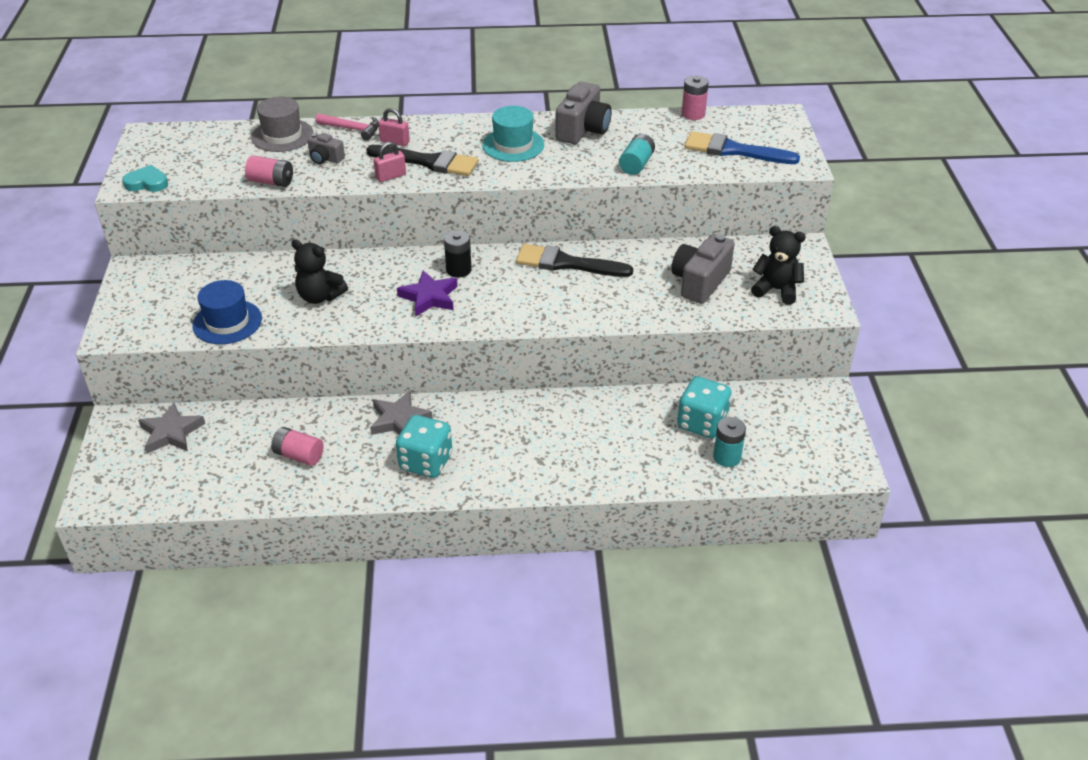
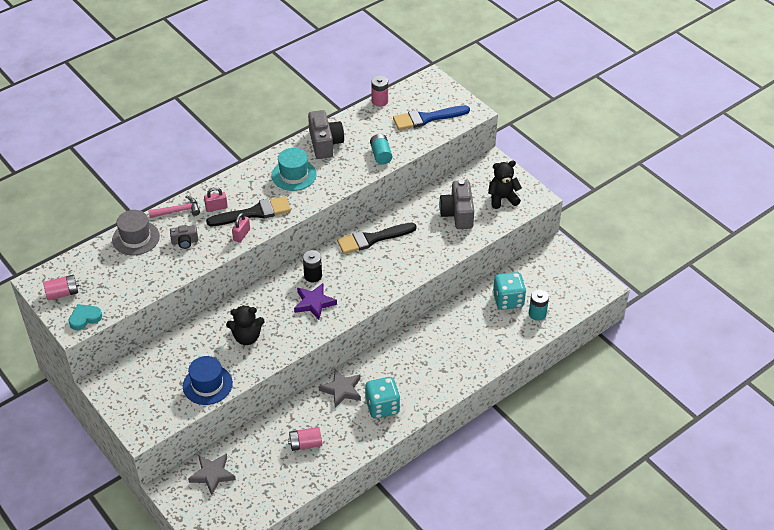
camera: 35 degrees left, 5 degrees up
pink battery [245,155,293,187] -> pink battery moved to [43,275,79,300]

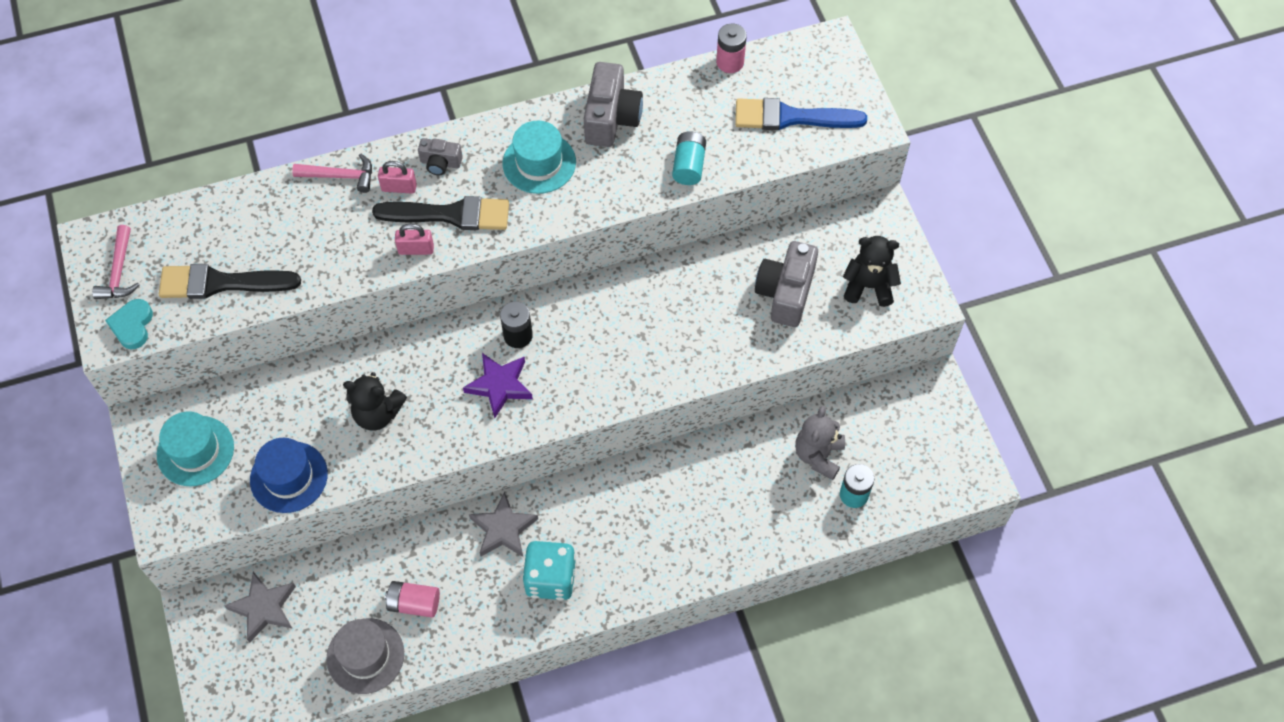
camera: 20 degrees right, 15 degrees up
pink battery [43,275,79,300] -> pink hammer [92,225,140,299]
turquoise heart [68,304,102,330] -> turquoise heart turned 75 degrees counterclockwise [105,299,153,349]
grey hat [112,210,160,255] -> grey hat moved to [326,618,404,694]
grey camera [170,225,198,249] -> grey camera moved to [418,138,463,175]
pink padlock [232,213,250,243] -> pink padlock turned 45 degrees clockwise [395,224,434,255]
black brush [337,223,417,254] -> black brush moved to [159,264,301,299]
turquoise dice [493,272,526,310] -> grey teddy bear [795,406,845,480]
none -> turquoise hat [157,412,234,486]

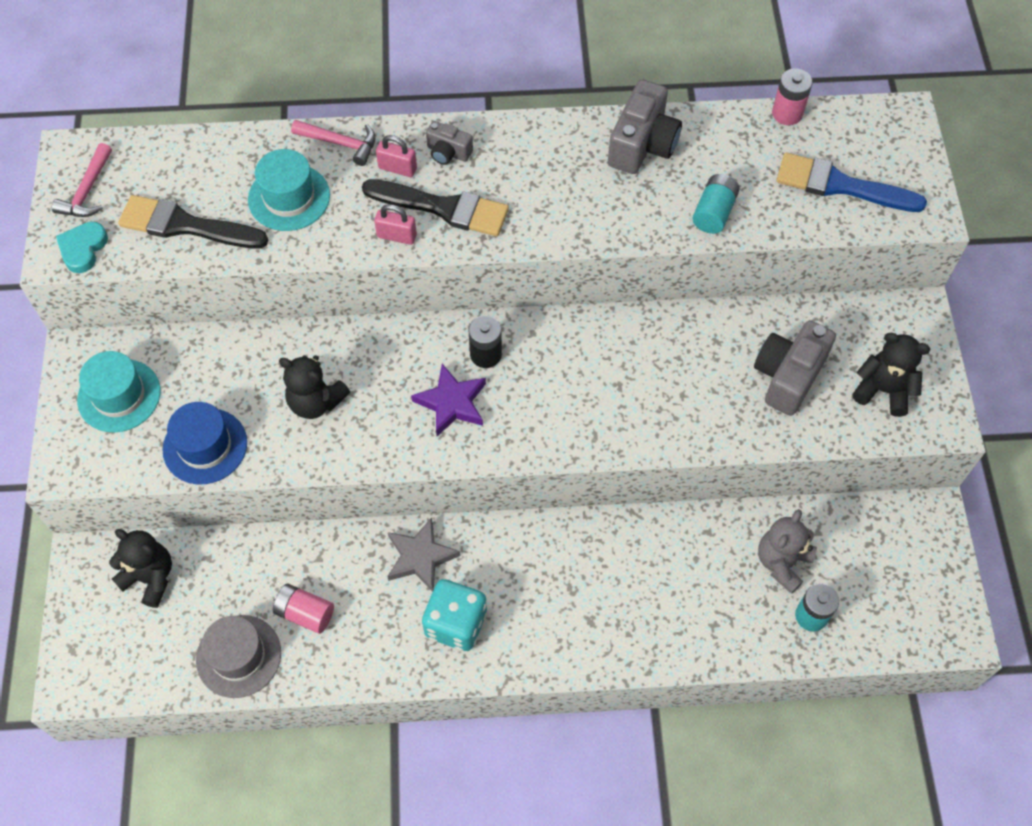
camera: 15 degrees right, 0 degrees up
grey star [224,572,296,643] -> black teddy bear [109,529,172,608]
turquoise hat [503,121,576,194] -> turquoise hat moved to [248,149,330,231]

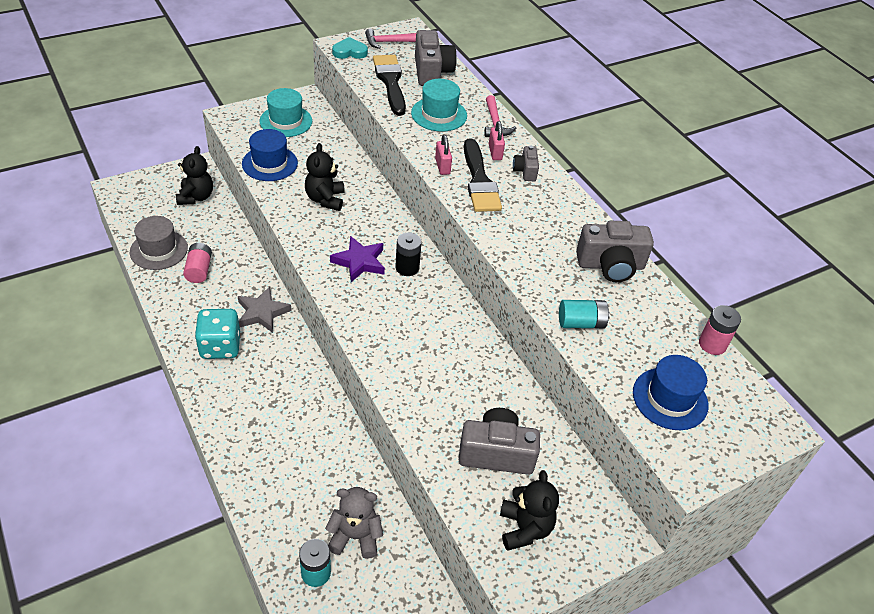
camera: 60 degrees right, 15 degrees down
blue brush [776,153,927,212] -> blue hat [633,355,708,430]
none -> grey camera [415,30,457,86]

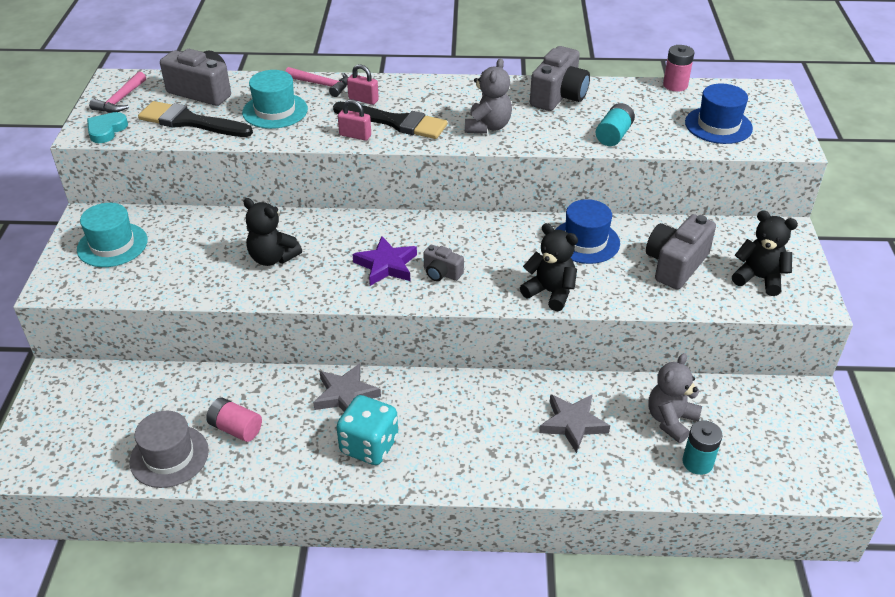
camera: 55 degrees left, 5 degrees down
black teddy bear [176,146,213,205] -> black teddy bear moved to [520,223,578,311]
blue hat [242,129,298,181] -> blue hat moved to [555,199,620,264]
black battery [395,233,422,276] -> none
grey camera [513,145,539,181] -> grey camera moved to [423,245,464,281]
none -> grey teddy bear [465,58,512,134]
none -> grey star [539,394,610,453]

